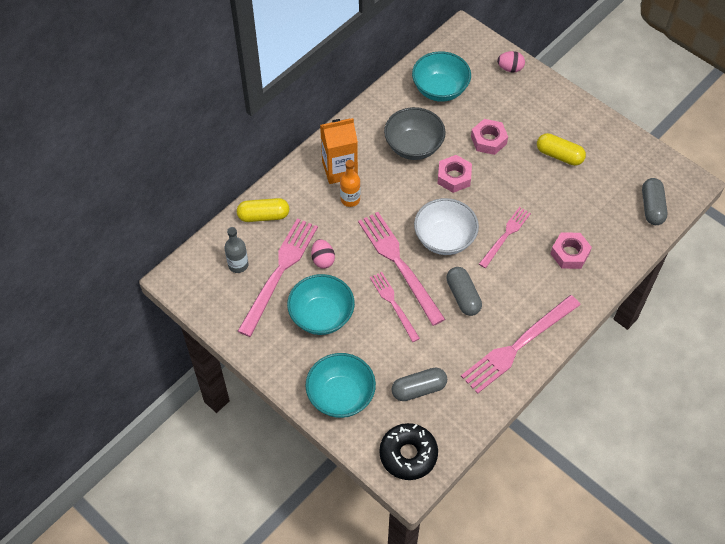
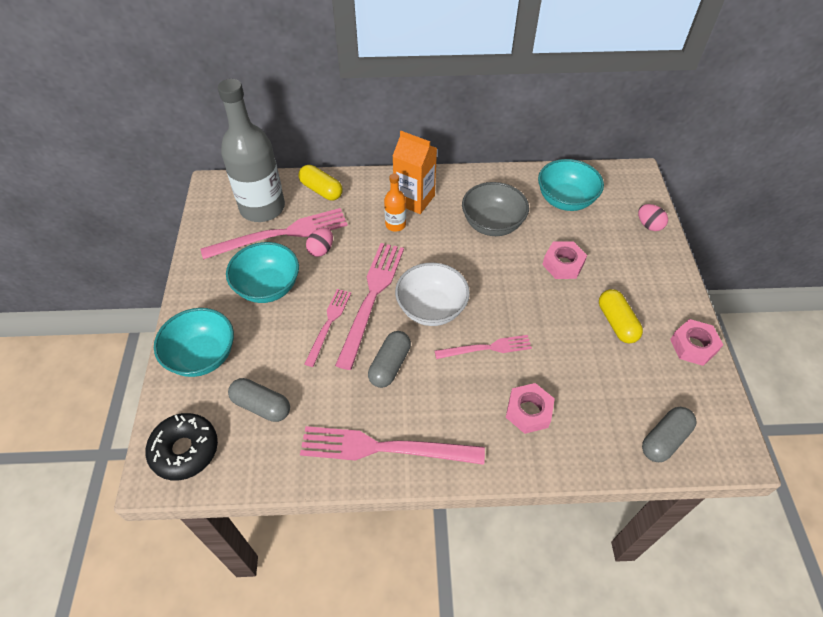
camera: 45 degrees right, 5 degrees down
grey bottle [225,227,248,273] -> grey bottle [218,79,285,222], size x2.24
pink nut [437,155,472,193] -> pink nut moved to [670,319,723,366]

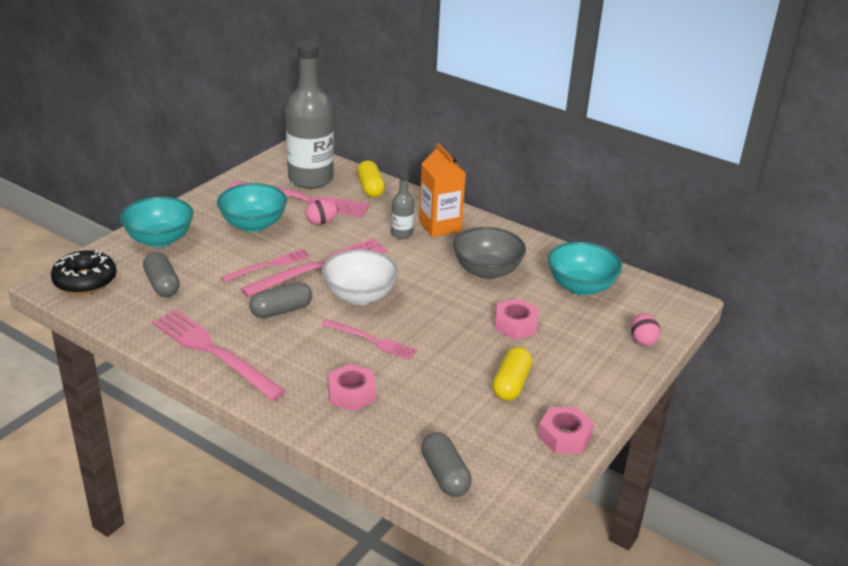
camera: 35 degrees right, 20 degrees down
orange bottle [384,173,406,232] -> grey bottle [391,172,414,239]
grey capsule [642,407,697,462] -> grey capsule turned 75 degrees clockwise [421,432,472,497]

